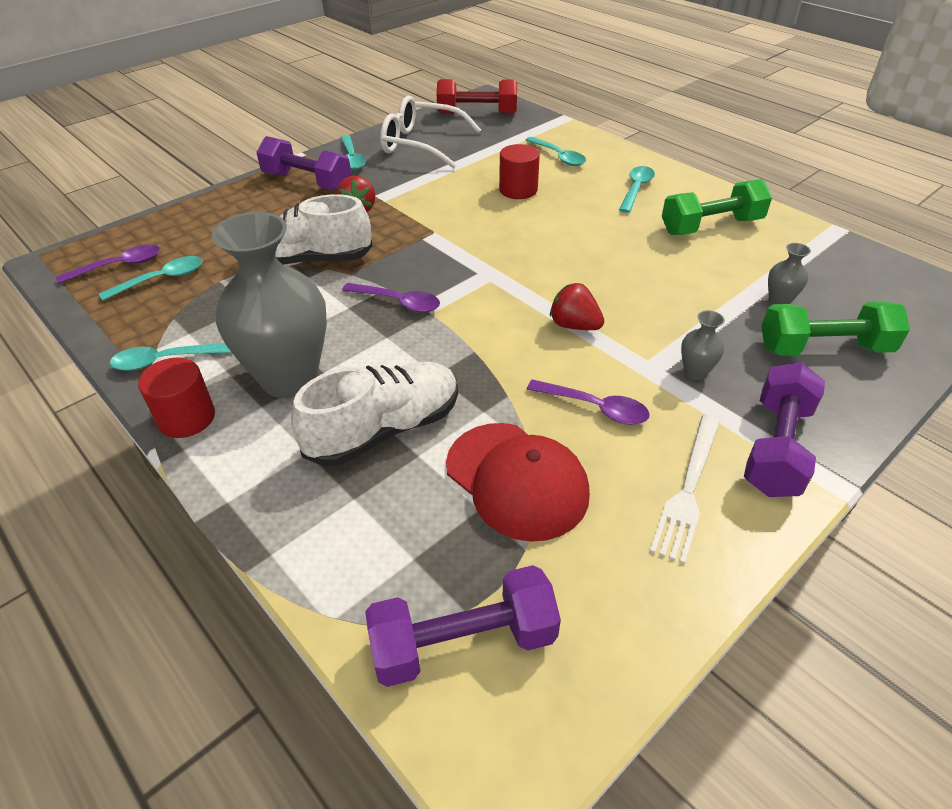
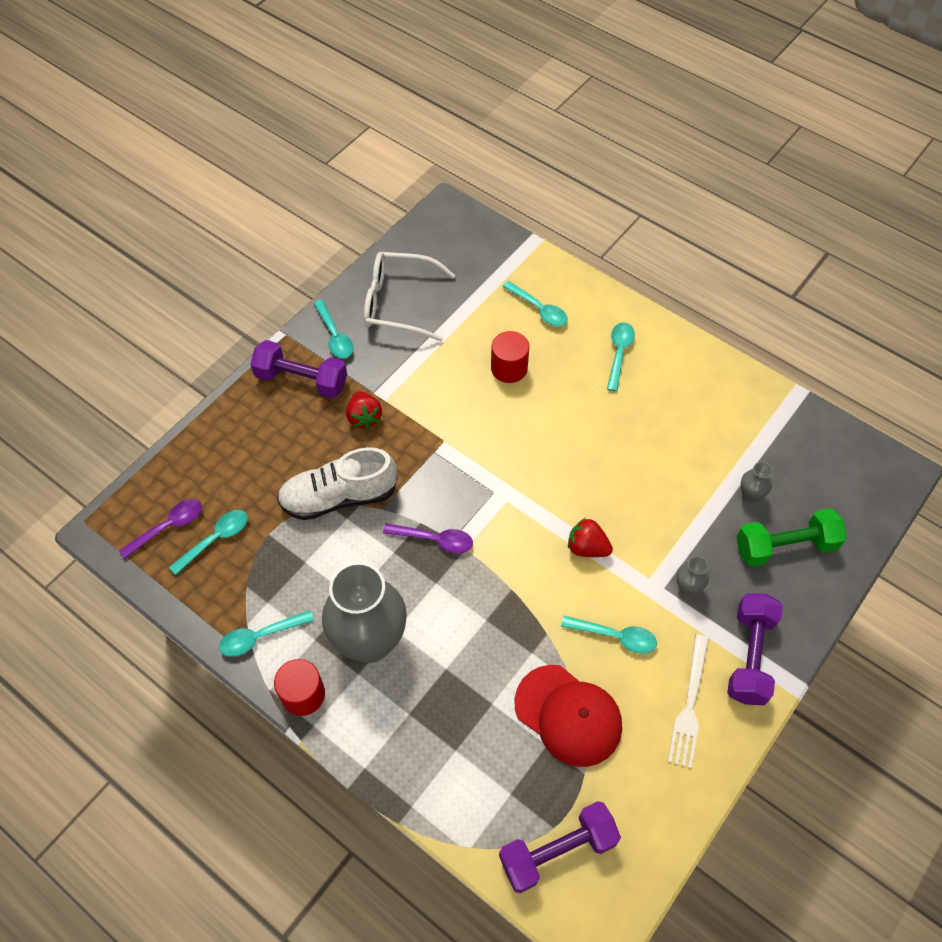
camera: 10 degrees left, 15 degrees up
white shoe [291,362,458,466] -> none
red dumbbell [437,79,517,115] -> none
purple spoon [527,379,650,425] -> turquoise spoon [561,616,657,654]
green dumbbell [662,179,772,235] -> none

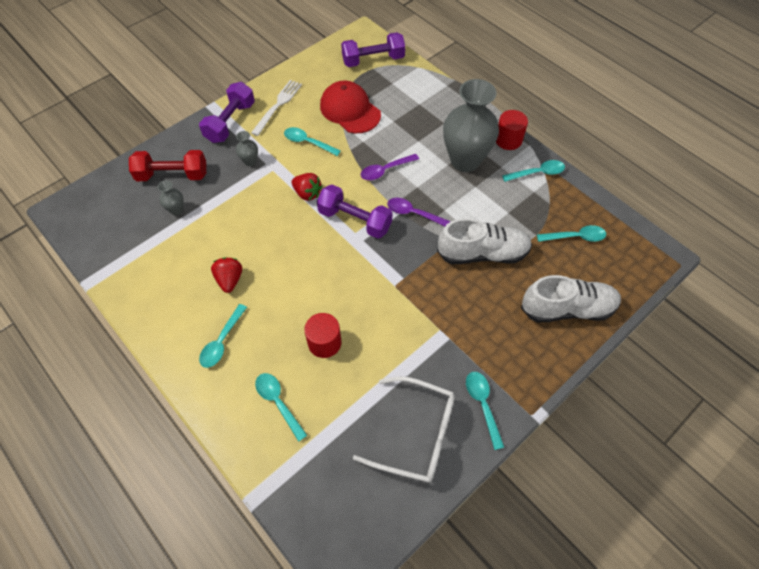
camera: 170 degrees left, 0 degrees up
purple spoon [119,499,202,559] -> purple spoon moved to [361,154,419,180]
turquoise spoon [169,510,248,575] -> turquoise spoon turned 150 degrees counterclockwise [537,225,606,242]
purple dumbbell [250,340,347,399] -> purple dumbbell moved to [317,185,392,239]
red strawberry [346,391,382,429] -> red strawberry moved to [211,257,242,293]
green dumbbell [736,508,847,567] -> red dumbbell [129,150,206,181]
none -> white shoe [521,275,621,322]

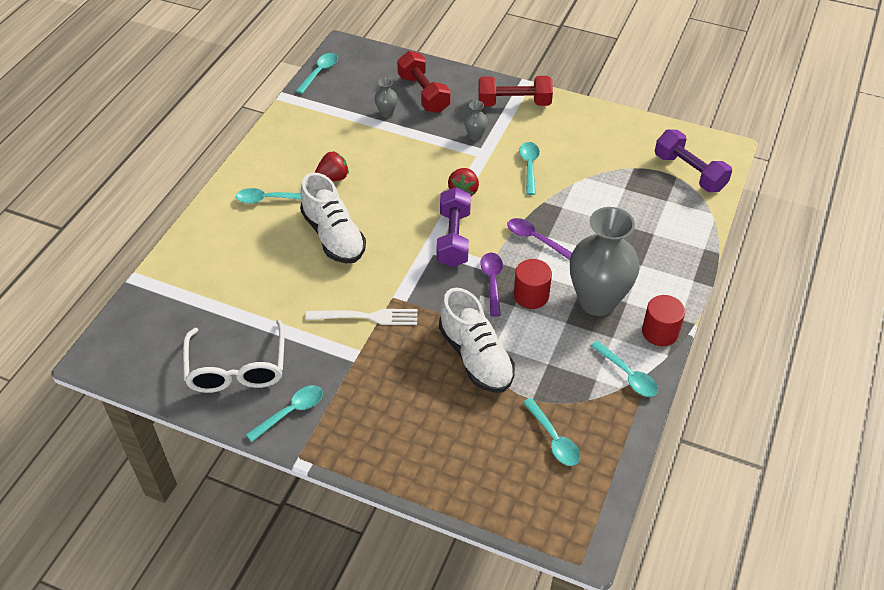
camera: 65 degrees right, 10 degrees down
purple dumbbell [199,82,255,143] -> red dumbbell [478,76,553,106]
white fork [251,80,302,136] -> white fork moved to [305,309,418,325]
turquoise spoon [255,373,307,442] -> turquoise spoon moved to [296,53,338,94]
red cylinder [304,313,342,358] -> red cylinder moved to [514,259,552,309]
red cap [320,81,381,133] -> none
white shoe [521,275,621,322] -> white shoe moved to [300,172,366,263]

